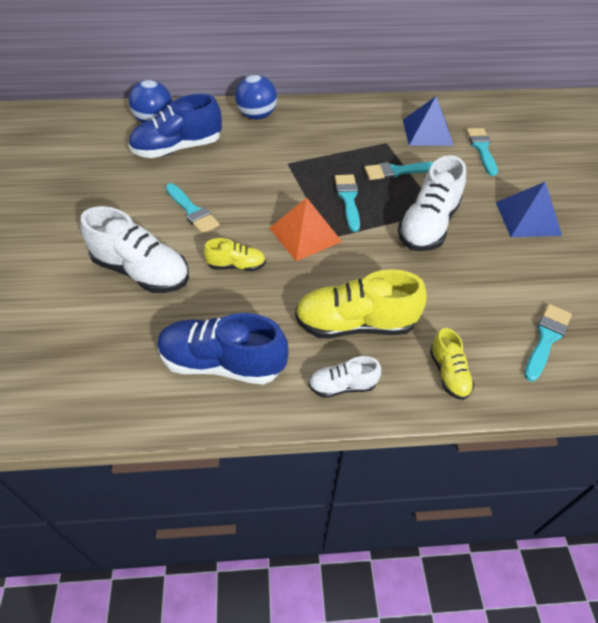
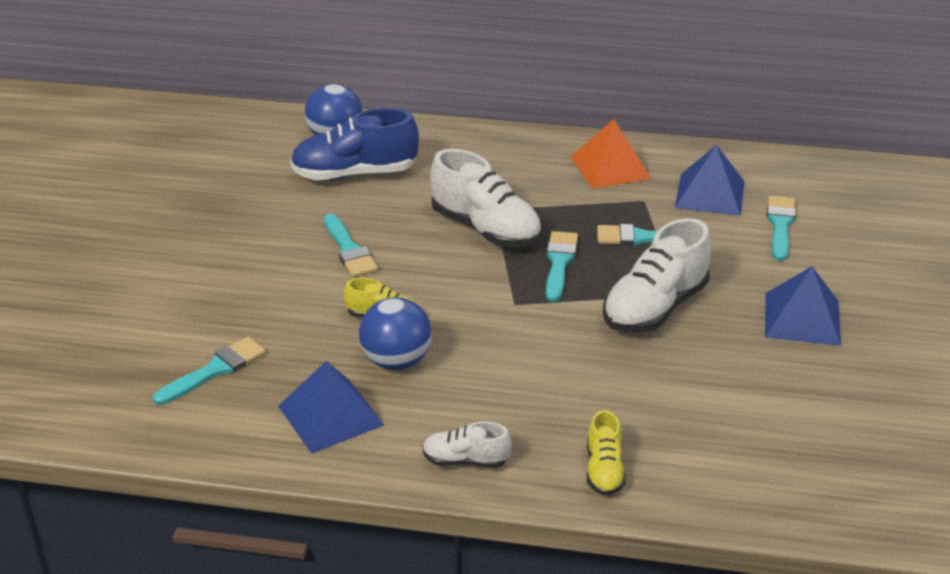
camera: 15 degrees right, 15 degrees down
white shoe [81,206,189,293] -> white shoe moved to [430,149,541,248]
blue shoe [157,313,289,385] -> blue pyramid [278,361,384,454]
blue ball [235,75,277,120] -> blue ball moved to [359,297,432,370]
orange pyramid [269,198,342,261] -> orange pyramid moved to [570,119,651,189]
yellow shoe [295,269,427,338] -> none
turquoise brush [524,304,572,381] -> turquoise brush moved to [153,337,266,405]

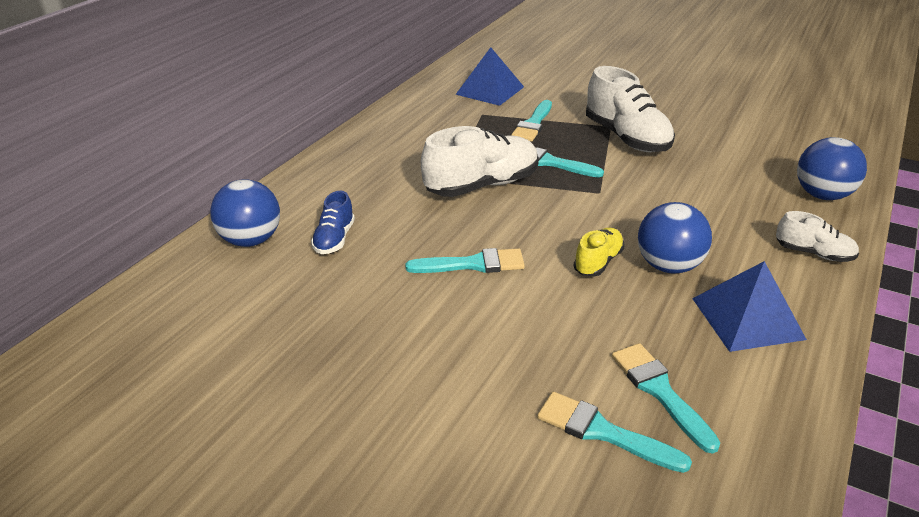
camera: 70 degrees left, 0 degrees up
blue shoe [290,108,419,181] -> blue shoe [311,191,355,254], size x0.53
white shoe [423,421,512,468] -> white shoe turned 90 degrees counterclockwise [776,211,859,262]
orange pyramid [570,119,651,189] -> none
yellow shoe [587,410,626,496] -> blue ball [797,137,867,200]
blue pyramid [765,266,841,346] -> none
turquoise brush [767,195,796,261] -> turquoise brush moved to [537,392,692,473]

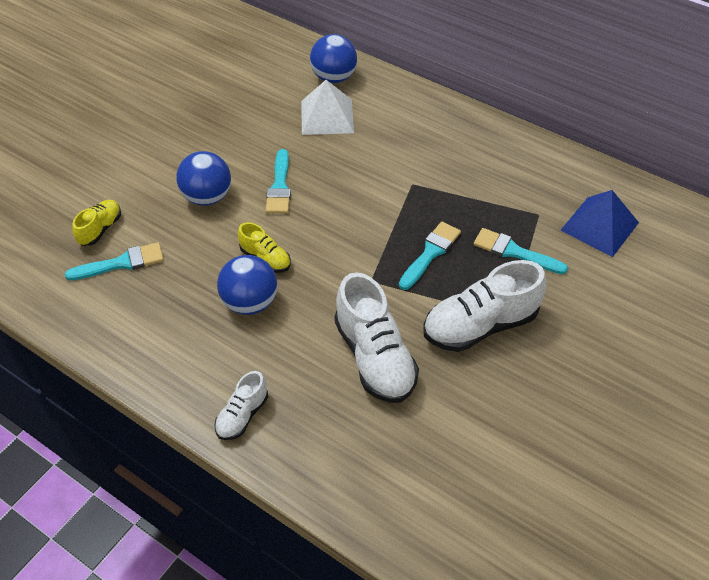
camera: 95 degrees right, 15 degrees up
blue shoe [311,191,355,254] -> white pyramid [301,80,354,135]
white shoe [421,126,539,197] -> white shoe moved to [334,272,419,403]
turquoise brush [537,392,692,473] -> yellow shoe [72,200,121,246]
blue pyramid [692,261,807,352] -> none
blue ball [797,137,867,200] -> blue ball moved to [176,151,231,206]

